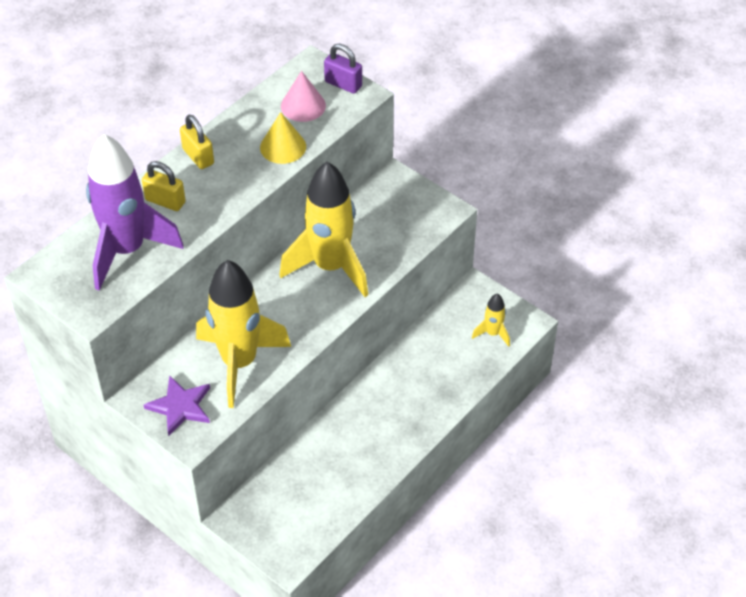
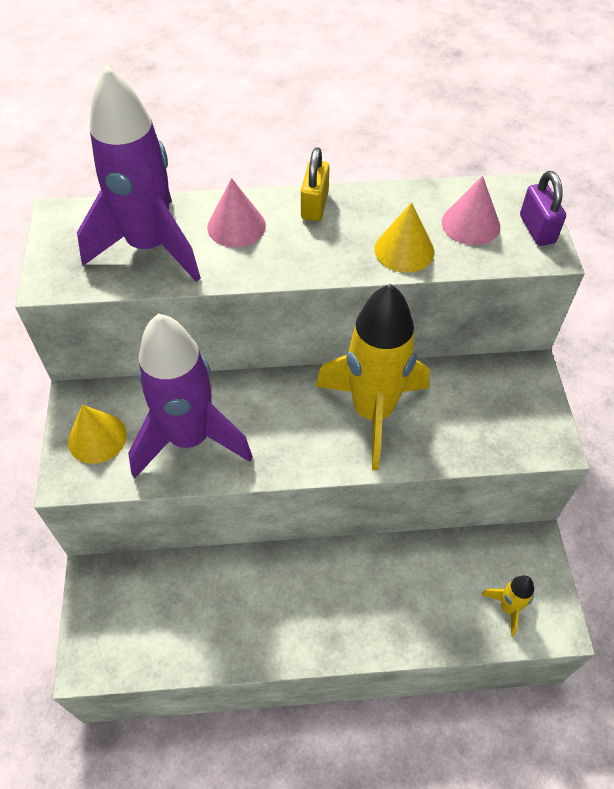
camera: 45 degrees right, 5 degrees up
yellow padlock [142,161,186,211] -> pink cone [207,178,266,248]
purple star [144,375,210,436] -> yellow cone [68,405,127,464]
yellow rocket [196,260,291,408] -> purple rocket [128,313,253,478]

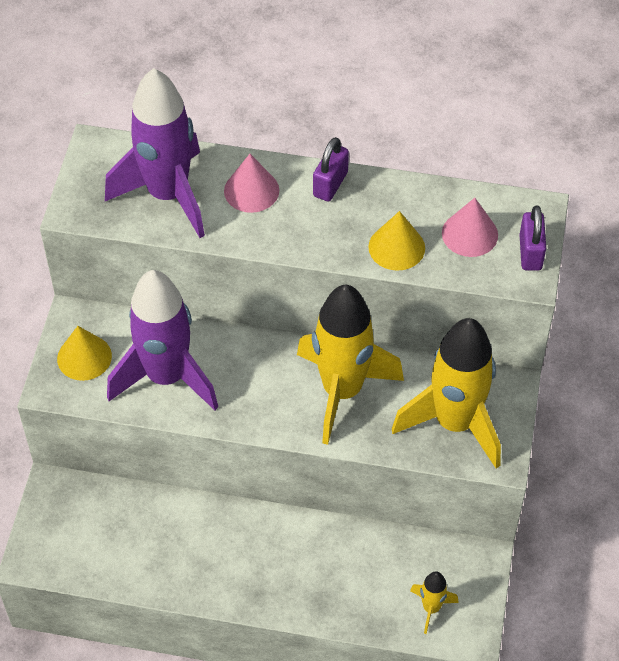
camera: 15 degrees right, 0 degrees up
yellow padlock [301,147,329,221] -> purple padlock [313,137,349,202]
none -> yellow rocket [392,318,501,469]

